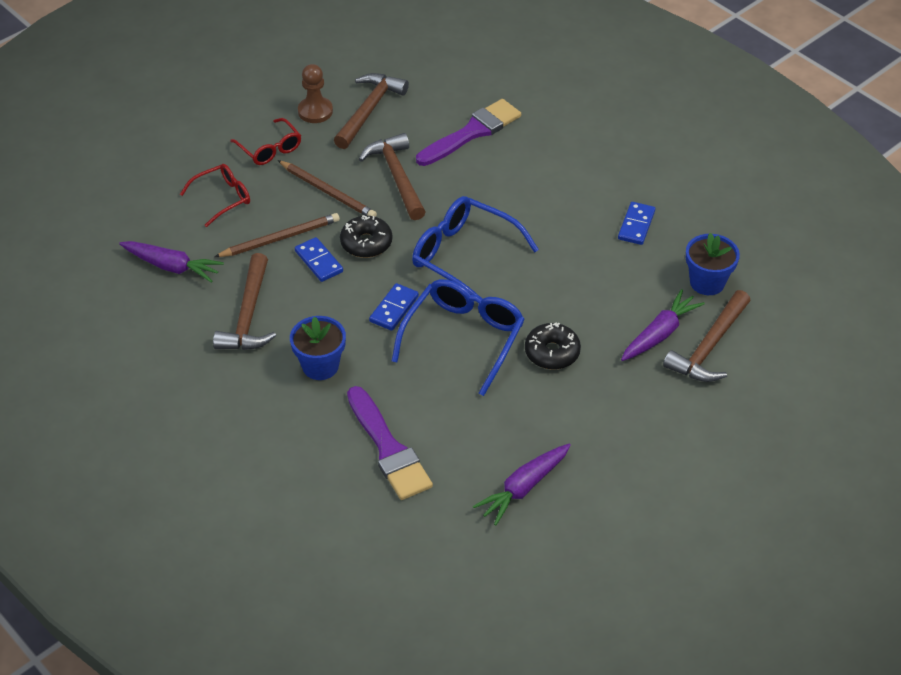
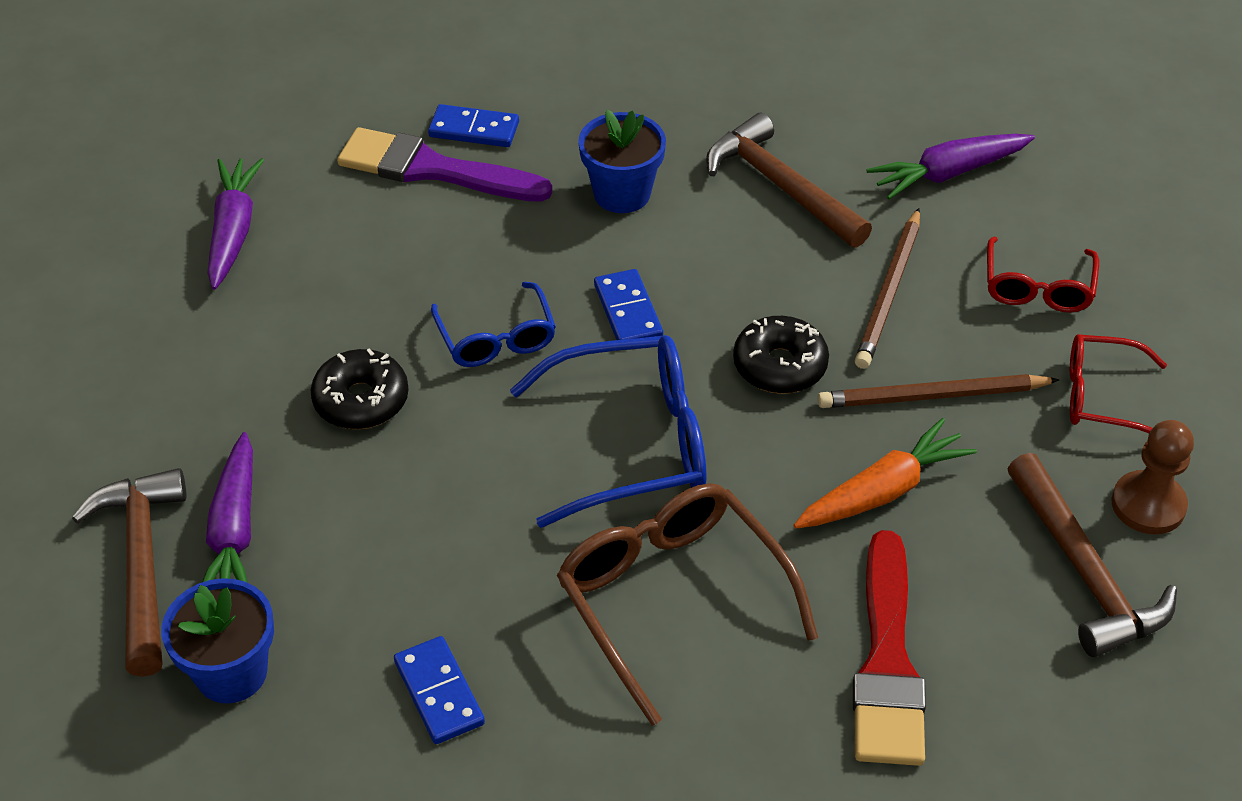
camera: 135 degrees right, 0 degrees up
blue domino [295,237,343,282] -> blue domino moved to [428,104,519,147]
brown hammer [359,133,426,220] -> orange carrot [794,418,977,529]
blue glasses [392,279,525,396] -> blue glasses [431,282,556,367], size x0.60
purple brush [416,99,521,166] -> red brush [853,530,926,766]
none -> brown glasses [557,483,818,726]

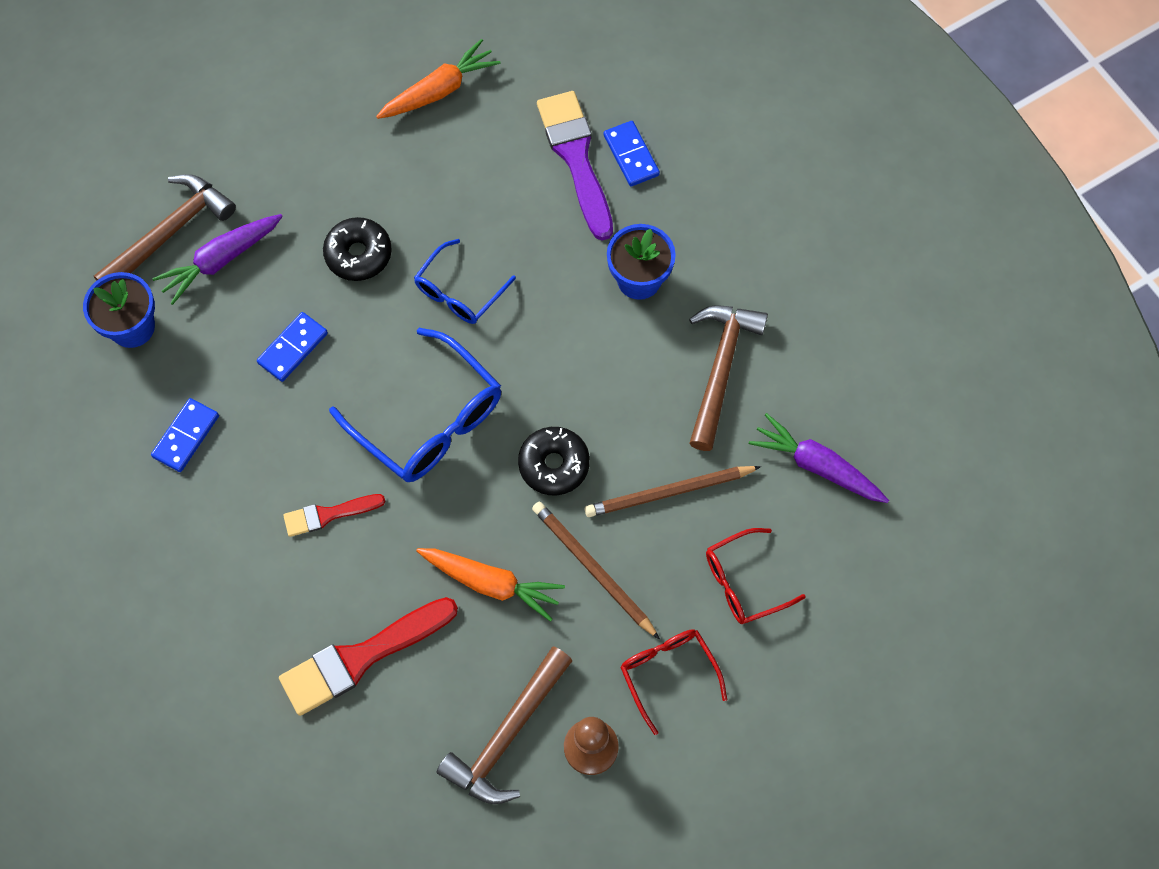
camera: 55 degrees right, 20 degrees up
purple carrot [207,158,264,290] -> orange carrot [376,39,501,119]
brown glasses [557,483,818,726] -> red brush [283,494,385,537]
blue domino [594,269,663,340] -> blue domino moved to [257,312,328,382]

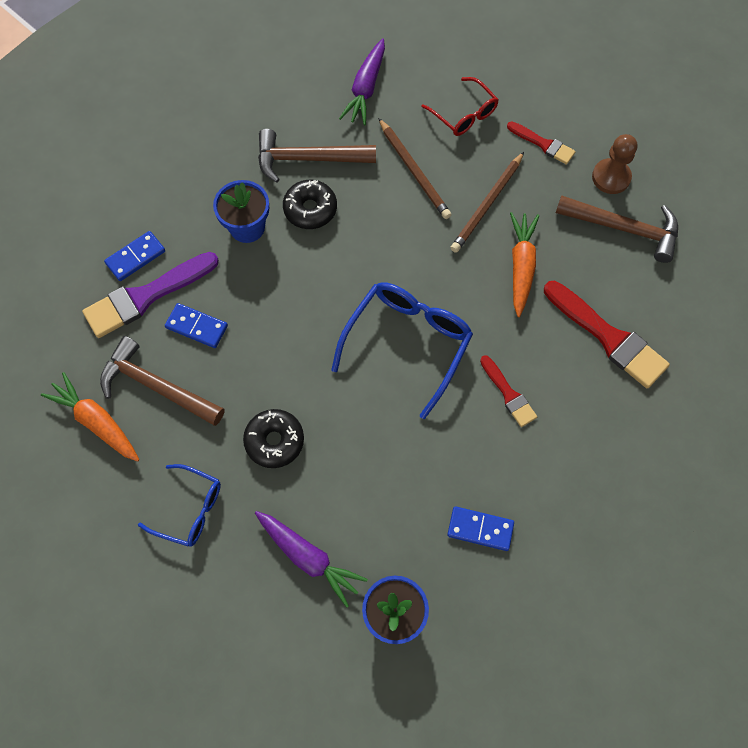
camera: 105 degrees left, 0 degrees up
brown hammer [94,174,236,281] -> brown hammer moved to [100,336,224,426]
blue domino [257,312,328,382] -> blue domino moved to [165,303,228,348]
blue glasses [414,239,516,324] -> blue glasses moved to [138,464,221,546]
black donut [518,427,590,495] -> black donut moved to [283,180,337,229]
red glasses [620,629,727,735] -> red brush [507,121,576,165]

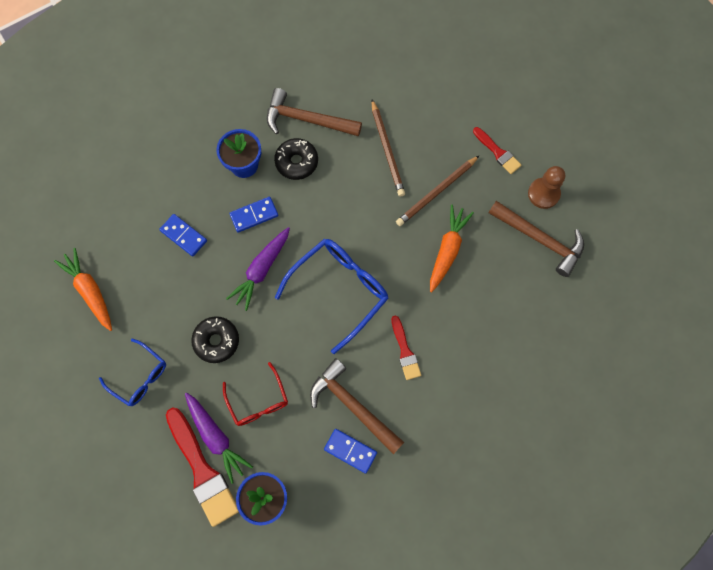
camera: 15 degrees right, 5 degrees up
purple brush [82,252,219,338] -> none
brown hammer [100,336,224,426] -> brown hammer moved to [310,358,404,454]
blue domino [104,231,165,281] -> blue domino moved to [229,197,278,233]
purple carrot [339,38,385,125] -> purple carrot moved to [226,227,290,311]
red glasses [421,77,499,136] -> red glasses moved to [223,362,288,426]
red brush [544,281,670,388] -> red brush moved to [166,408,239,527]

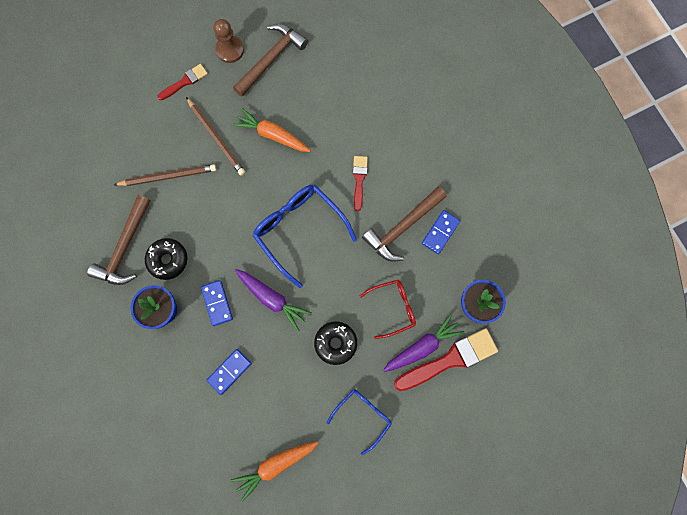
camera: 85 degrees left, 5 degrees up
red brush [391,315,421,380] -> red brush turned 75 degrees counterclockwise [353,156,368,211]

